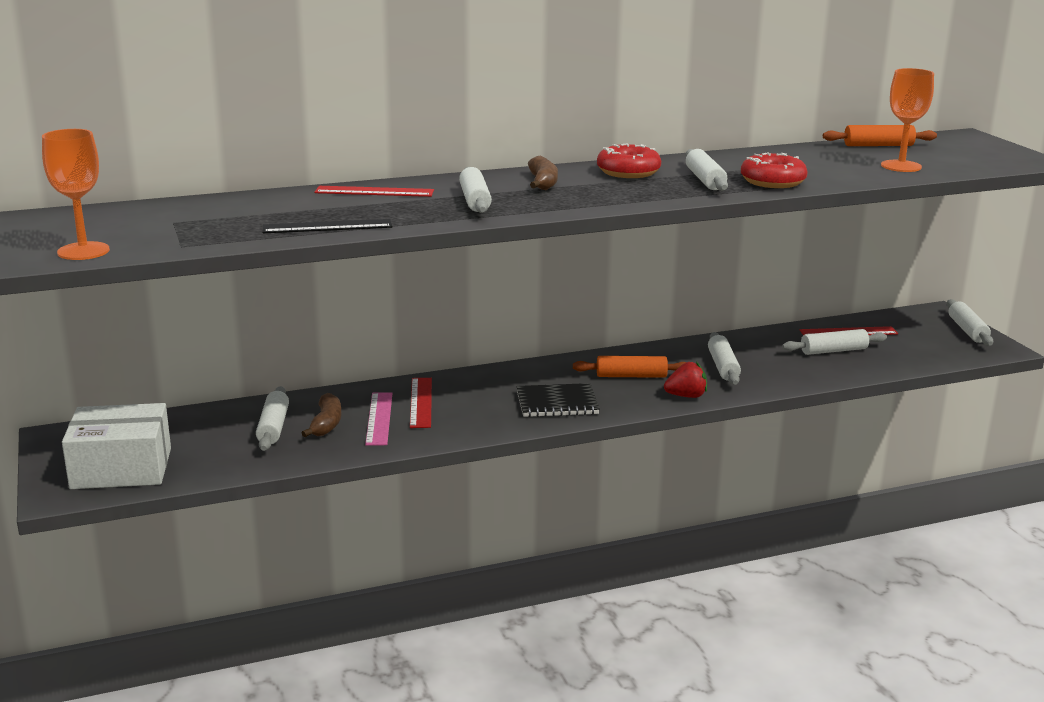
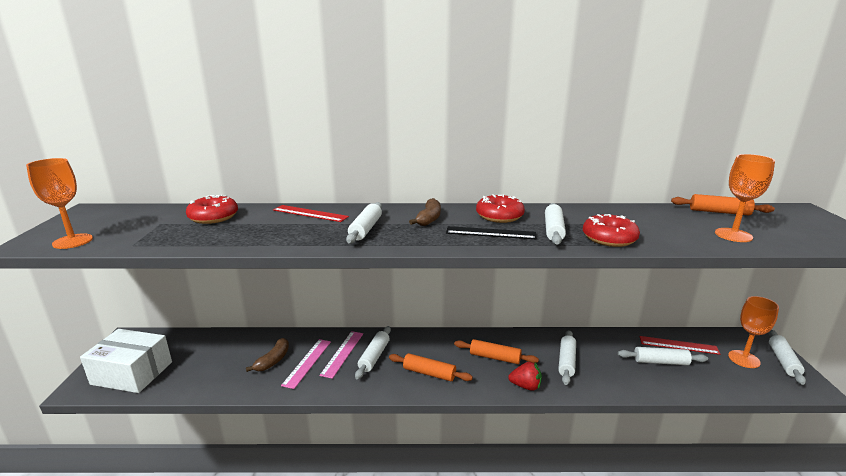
camera: 20 degrees right, 0 degrees up
white rolling pin [256,386,289,451] -> white rolling pin moved to [355,326,391,379]
black ruler [263,219,392,233] -> black ruler moved to [446,226,537,239]
red ruler [410,378,432,428] -> pink ruler [319,331,363,379]
black notebook [517,383,600,417] -> orange rolling pin [389,353,473,381]
none -> red donut [186,195,238,224]
none -> orange goblet [728,296,779,368]

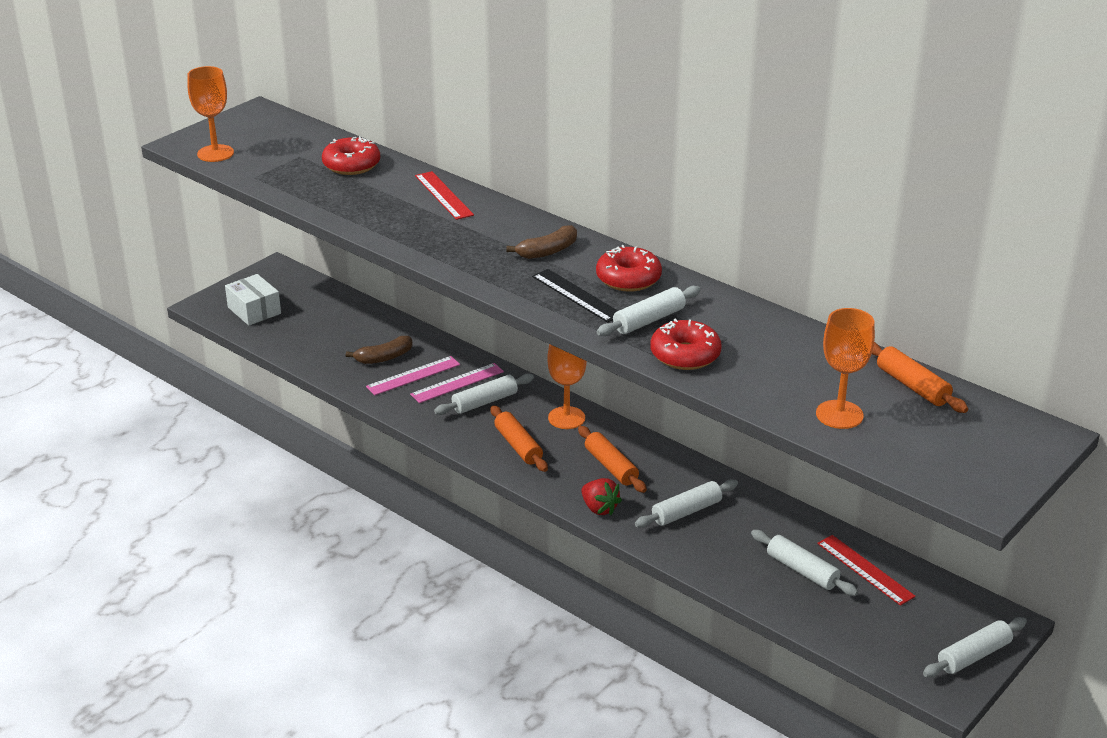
camera: 40 degrees right, 10 degrees up
white box [80,329,172,393] -> white box [225,274,281,326], size x0.66
white rolling pin [346,202,382,244] -> none
orange goblet [728,296,779,368] -> orange goblet moved to [547,344,587,429]

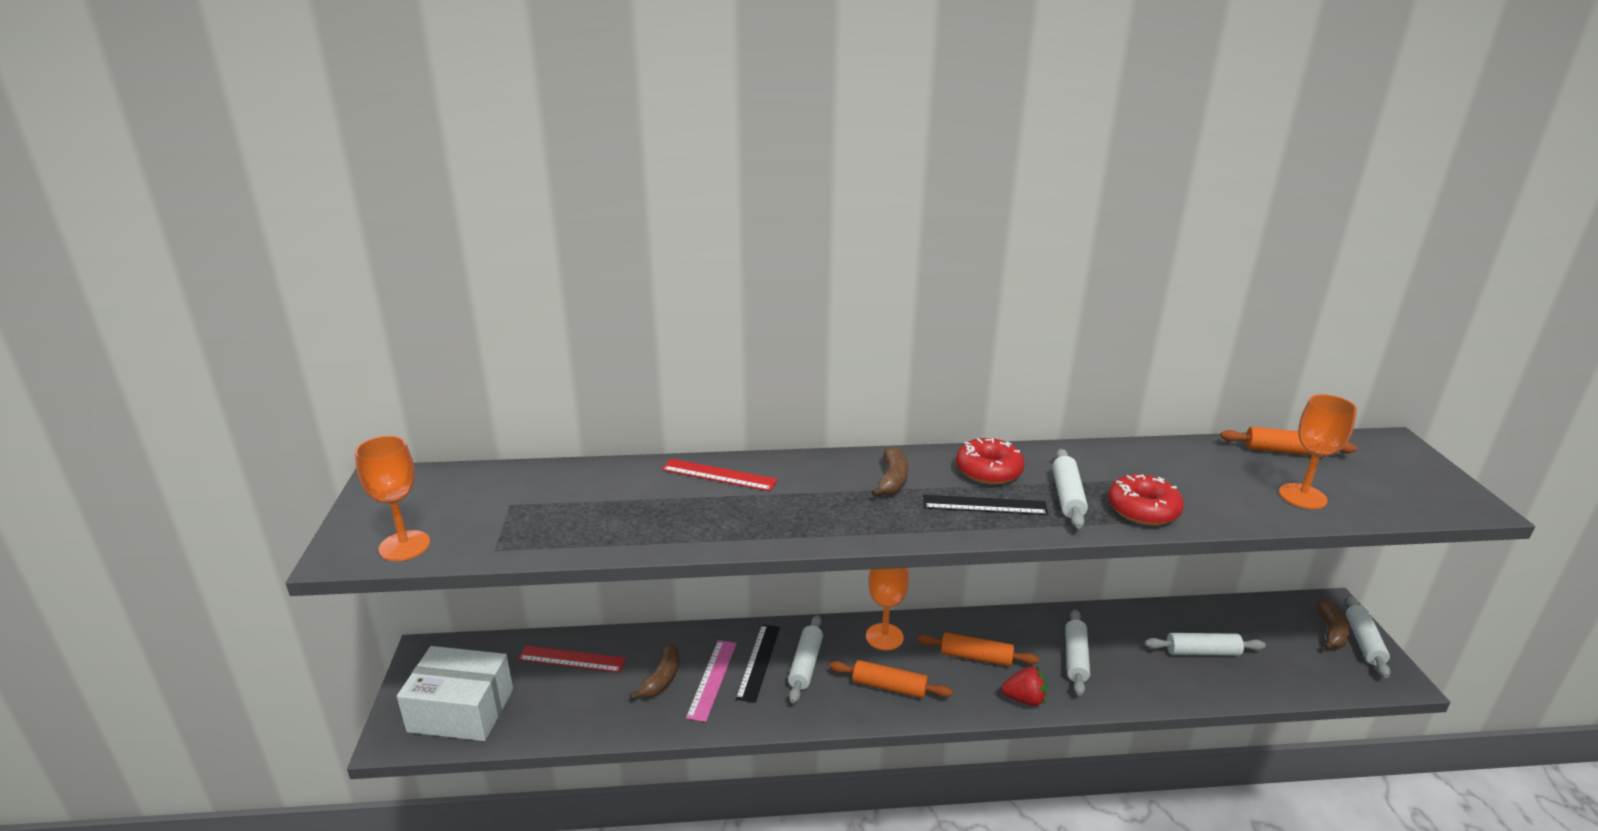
camera: 45 degrees left, 5 degrees down
white box [225,274,281,326] -> white box [397,646,513,741], size x1.51
red donut [322,136,380,175] -> none
pink ruler [410,363,504,403] -> black ruler [736,624,780,703]
red ruler [817,535,916,606] -> red ruler moved to [518,646,626,673]
none -> brown banana [1316,600,1350,650]

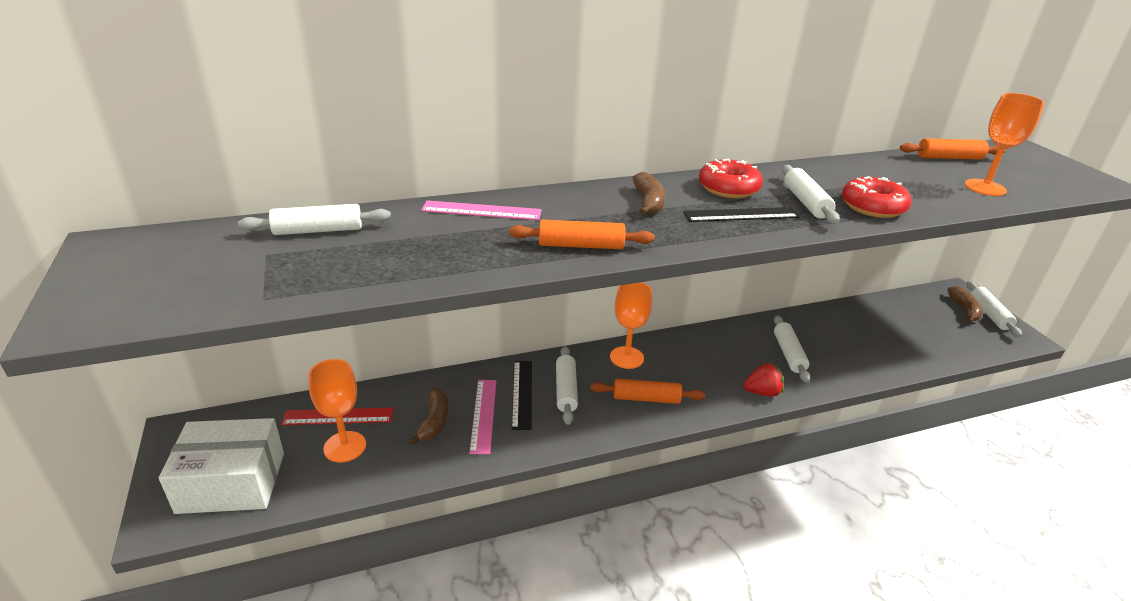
camera: 15 degrees left, 5 degrees up
orange goblet [355,435,430,561] -> orange goblet moved to [308,359,366,463]
red ruler [662,459,778,491] -> pink ruler [421,200,542,220]
orange rolling pin [917,632,1039,666] -> orange rolling pin moved to [509,220,655,249]
white rolling pin [1145,633,1266,656] -> white rolling pin moved to [238,204,391,235]

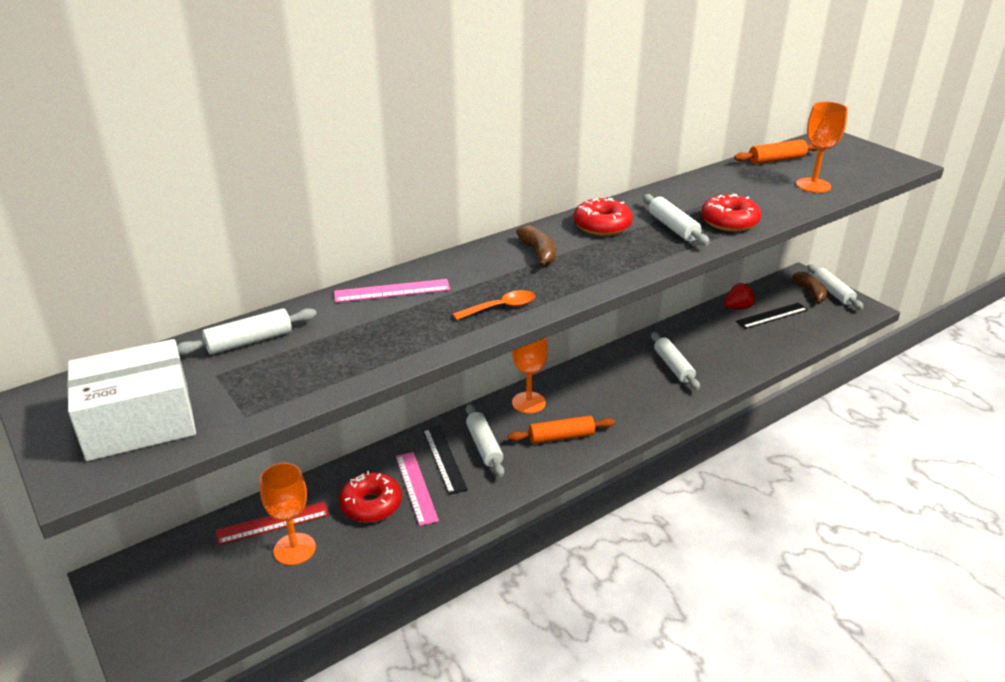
camera: 15 degrees left, 0 degrees up
white box [159,418,284,514] -> white box moved to [67,339,196,461]
brown banana [409,388,449,445] -> red donut [339,471,402,522]
orange rolling pin [509,220,655,249] -> orange spoon [453,290,535,320]
black ruler [683,207,799,222] -> black ruler moved to [736,303,808,329]
red strawberry [743,362,784,396] -> red strawberry moved to [724,283,756,309]

